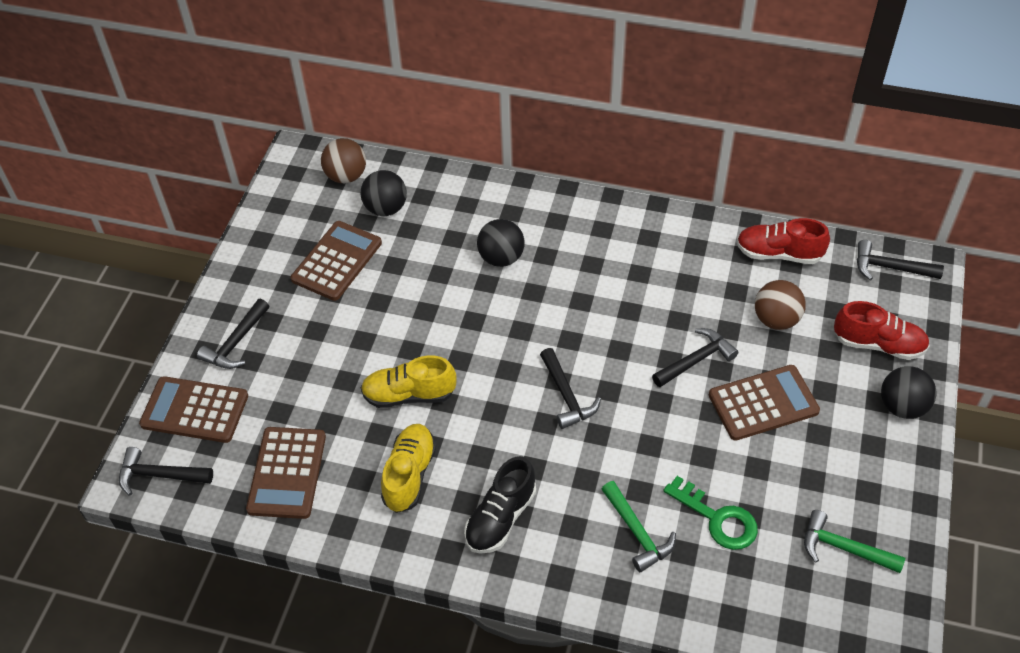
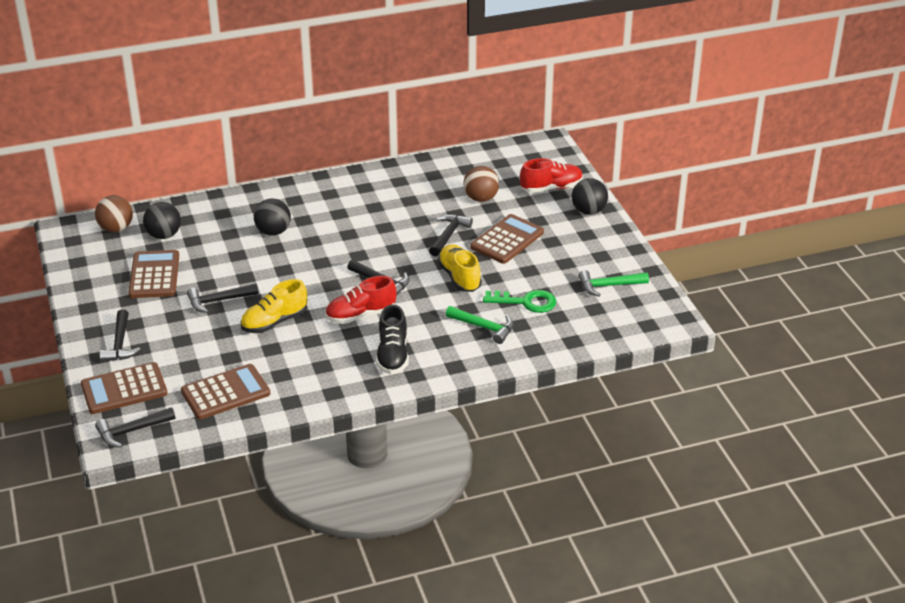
camera: 35 degrees left, 15 degrees down
brown calculator [246,427,326,519] -> brown calculator turned 90 degrees counterclockwise [181,364,270,420]
yellow shoe [381,424,436,513] -> yellow shoe moved to [438,244,482,292]
red shoe [736,218,830,264] -> red shoe moved to [325,276,397,324]
black hammer [857,240,944,280] -> black hammer moved to [187,283,259,313]

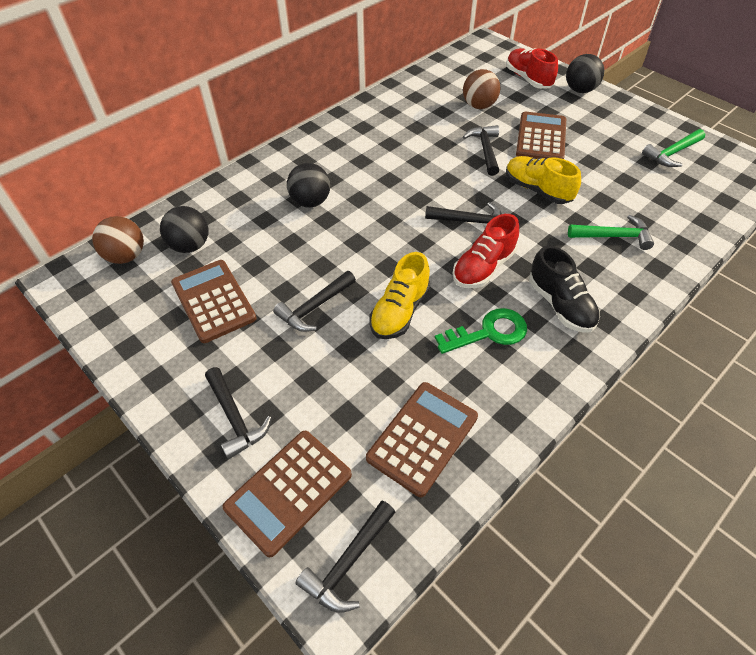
camera: 25 degrees left, 15 degrees up
green key [483,290,556,313] -> green key moved to [435,308,527,354]
red shoe [520,158,583,193] -> red shoe turned 75 degrees counterclockwise [506,48,558,89]

